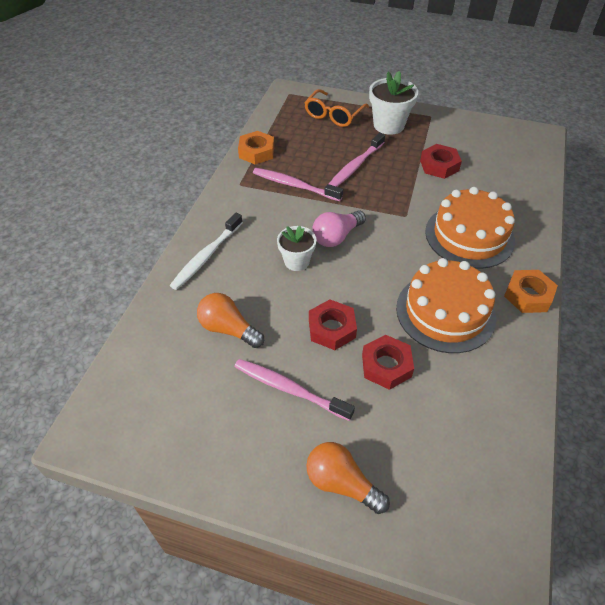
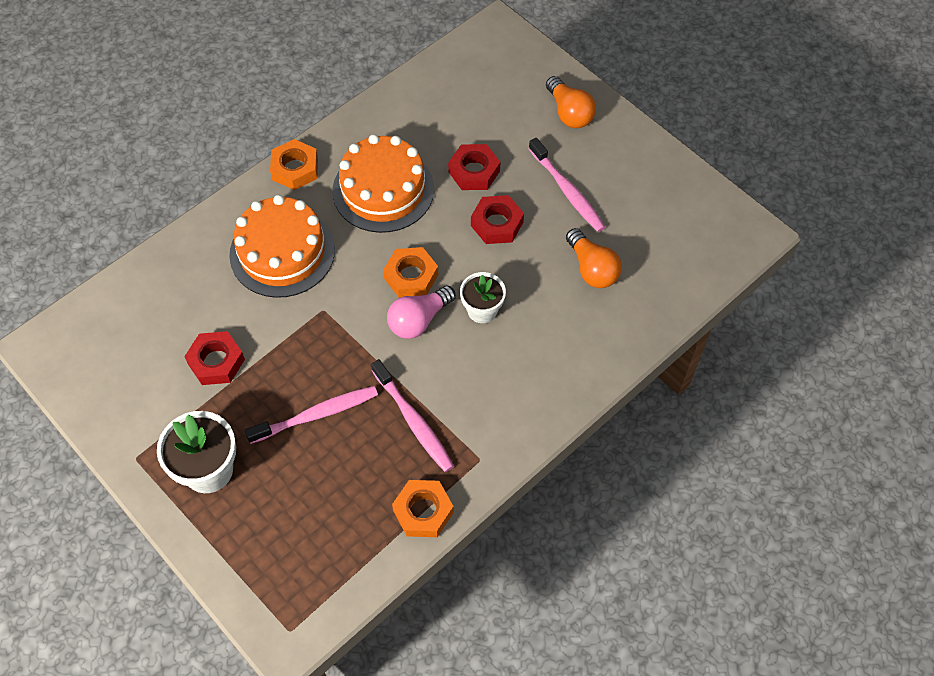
camera: 150 degrees left, 10 degrees up
white toothbrush [170,213,243,290] -> none
orange glasses [304,89,369,127] -> none
pink light bulb [312,210,366,247] -> pink light bulb turned 150 degrees clockwise [387,285,456,339]
none -> orange nut [383,247,438,298]

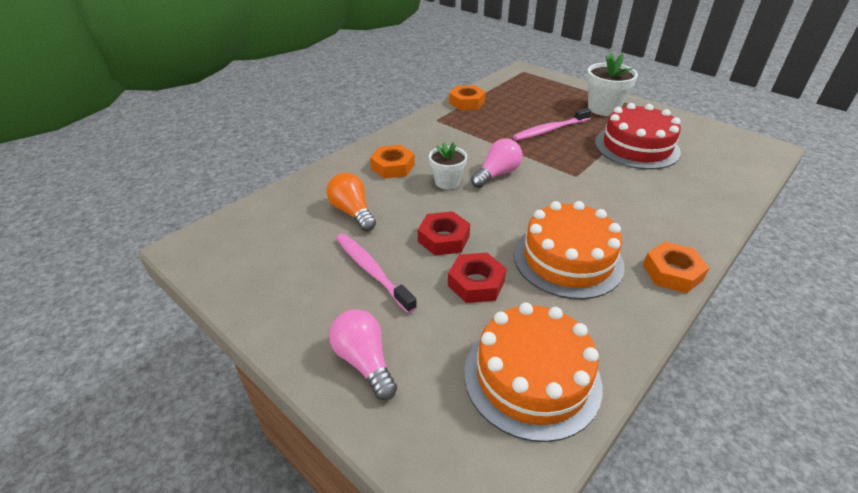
camera: 175 degrees right, 20 degrees down
red nut [184,331,245,385] -> red cake [595,103,681,170]
orange cake [229,195,335,298] -> orange cake moved to [464,302,602,442]
pink toothbrush [371,359,454,472] -> none
orange nut [383,247,438,298] -> orange nut moved to [370,145,415,179]
orange light bulb [546,76,596,128] -> pink light bulb [329,309,397,400]

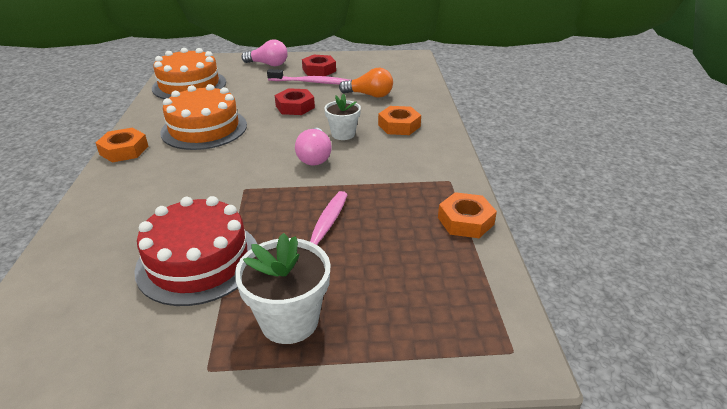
camera: 135 degrees right, 5 degrees down
red nut [448,253,507,303] -> red nut moved to [302,55,336,76]

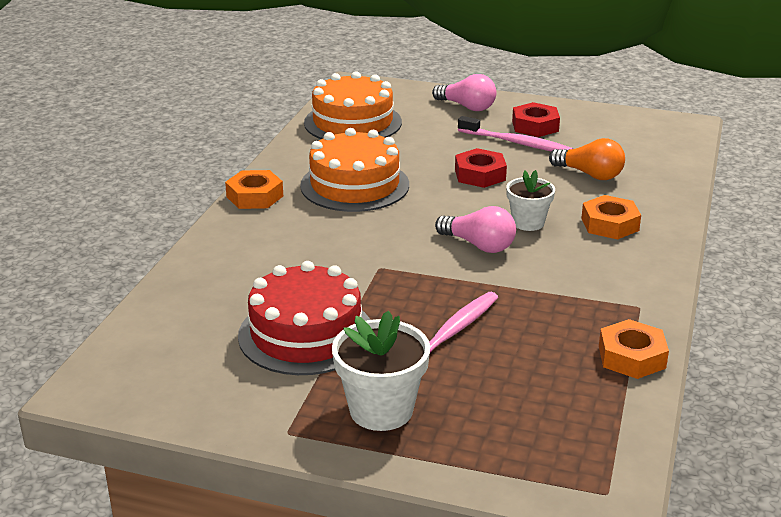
camera: 20 degrees right, 5 degrees down
pink light bulb [295,128,332,166] -> pink light bulb turned 75 degrees counterclockwise [435,206,516,253]

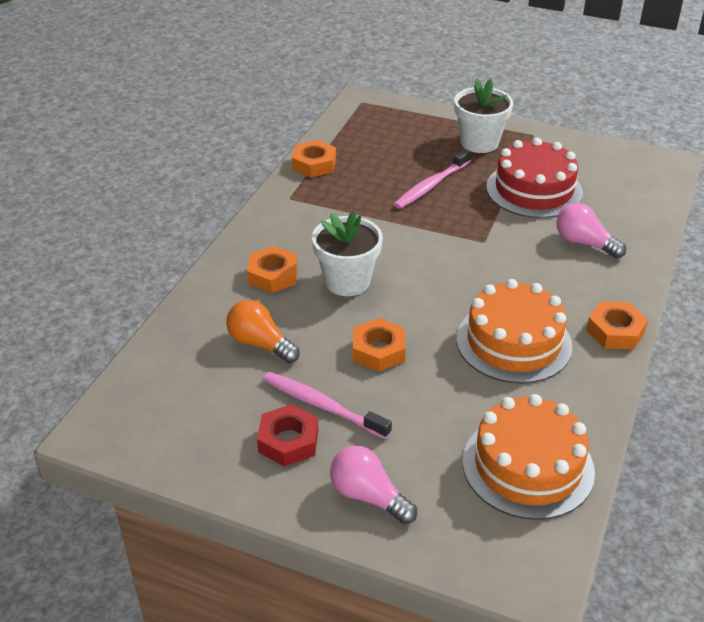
camera: 175 degrees left, 10 degrees up
pink light bulb [435,206,516,253] -> pink light bulb moved to [556,203,626,258]
red nut [455,148,507,188] -> orange nut [353,318,406,372]
white flower pot [506,170,555,231] -> white flower pot [312,211,383,296], size x1.54

